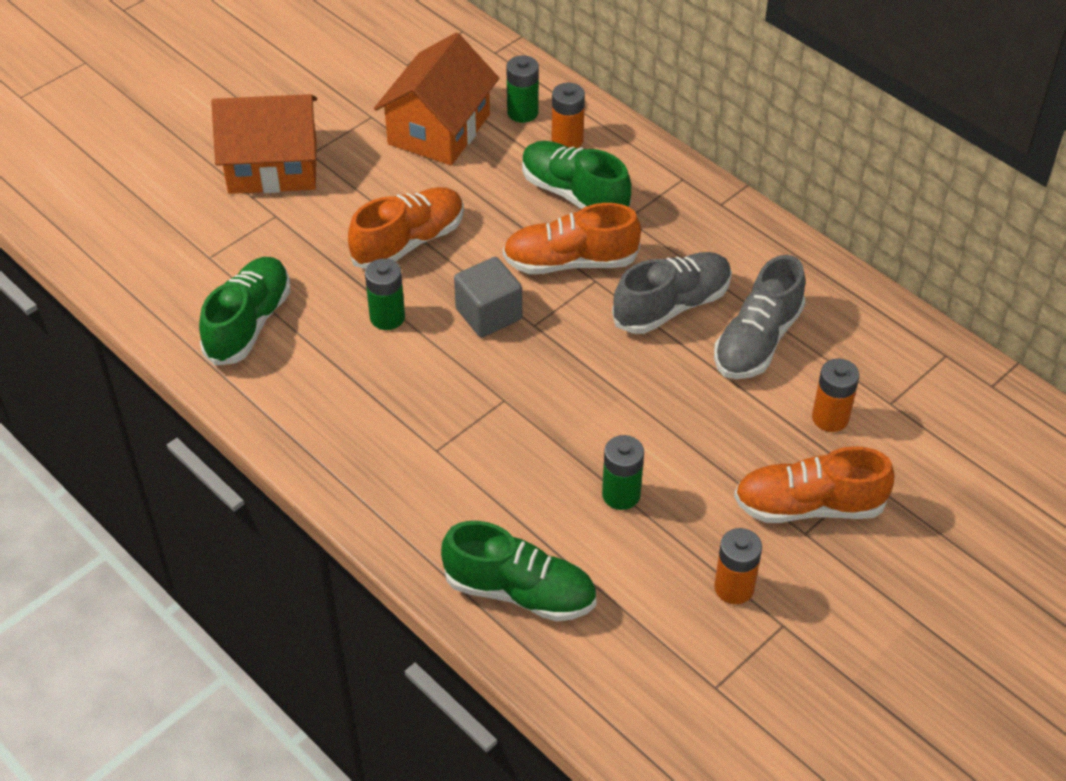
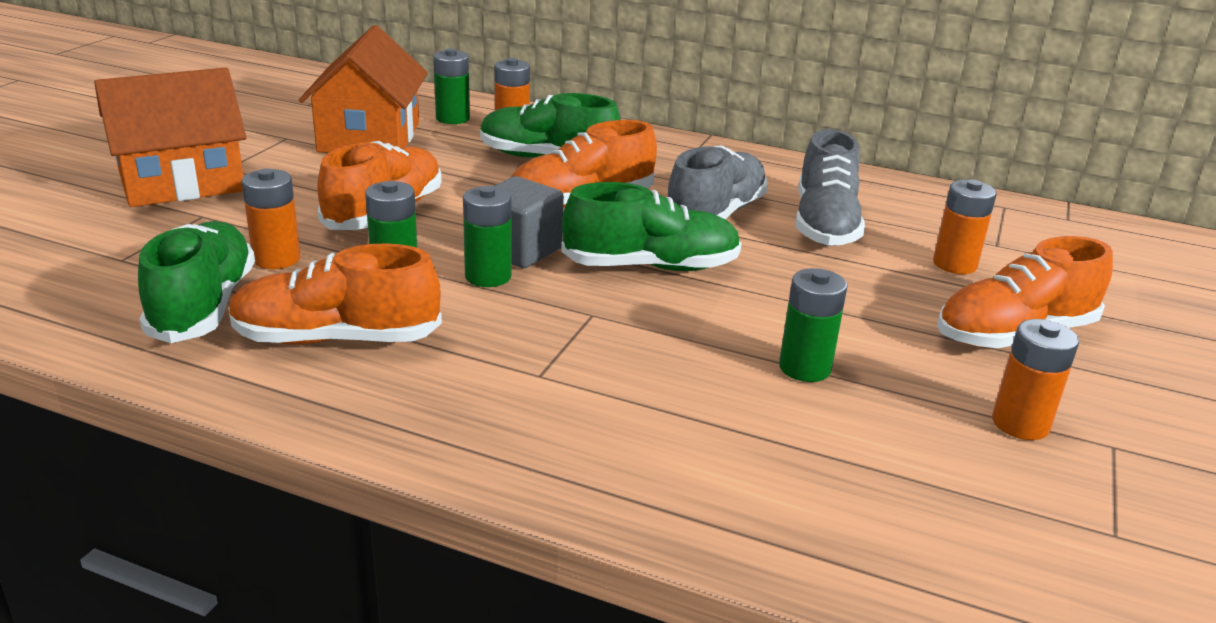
camera: 25 degrees left, 20 degrees down
green shoe [441,521,597,622] -> green shoe moved to [561,182,742,271]
none -> orange shoe [229,244,442,345]
none -> orange battery [242,169,300,269]
none -> green battery [463,186,512,287]

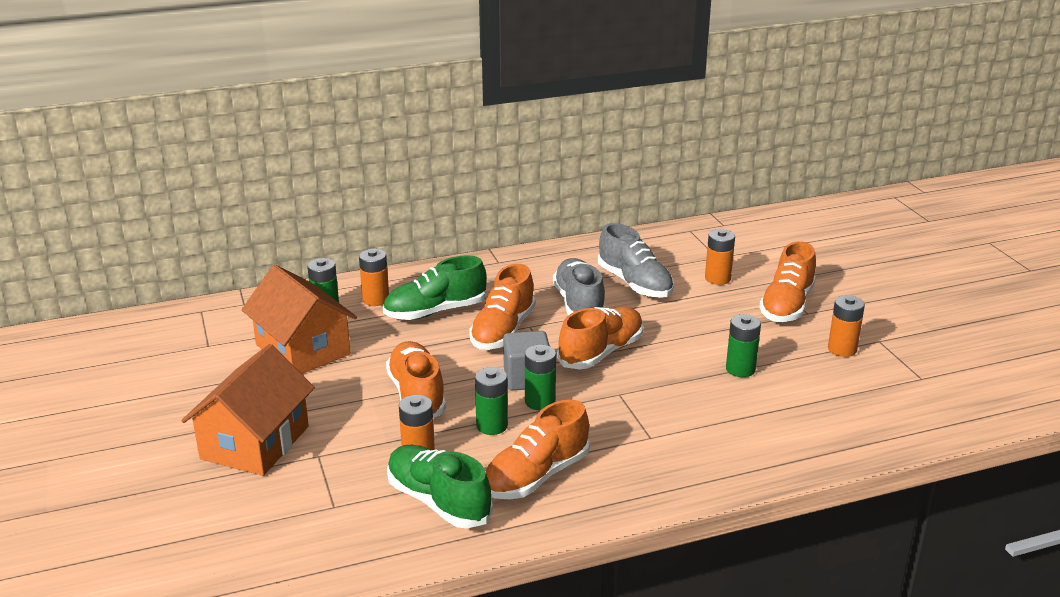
camera: 40 degrees left, 0 degrees up
green shoe [561,182,742,271] -> orange shoe [557,307,643,369]

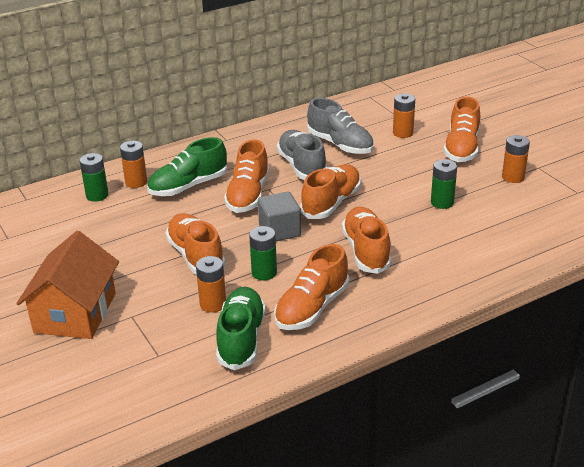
camera: 10 degrees left, 5 degrees up
orange house [241,265,357,374] -> none
green shoe [387,445,493,528] -> green shoe turned 60 degrees clockwise [216,287,266,370]
green battery [525,345,556,411] -> none
none -> orange shoe [342,207,392,274]

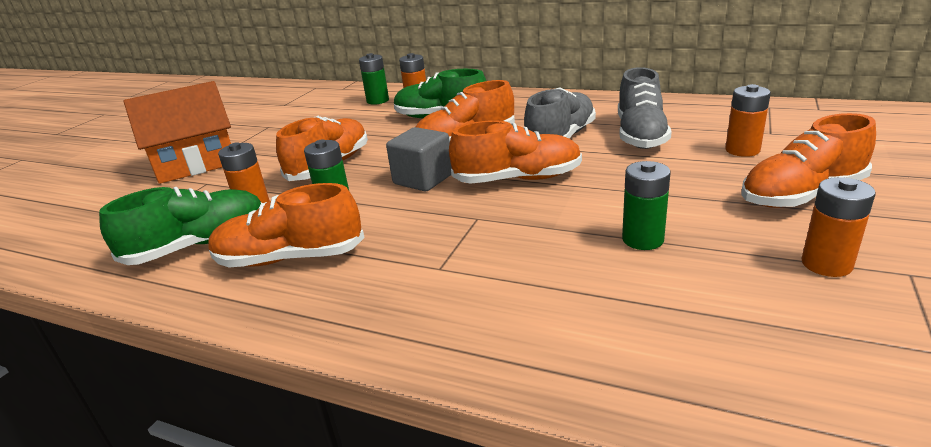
camera: 55 degrees right, 5 degrees down
orange shoe [342,207,392,274] -> none

